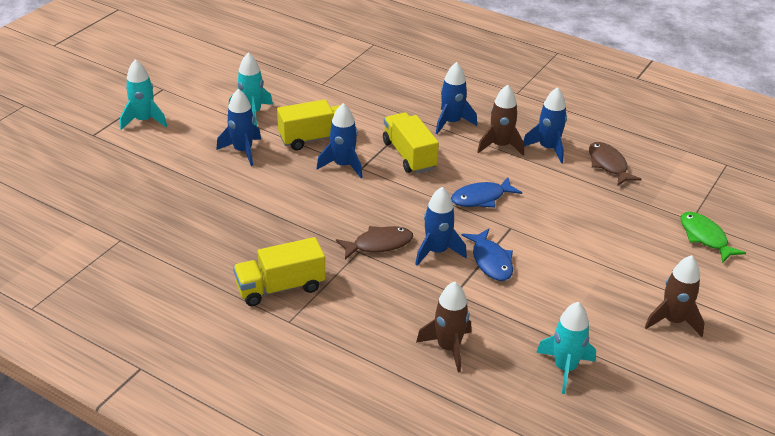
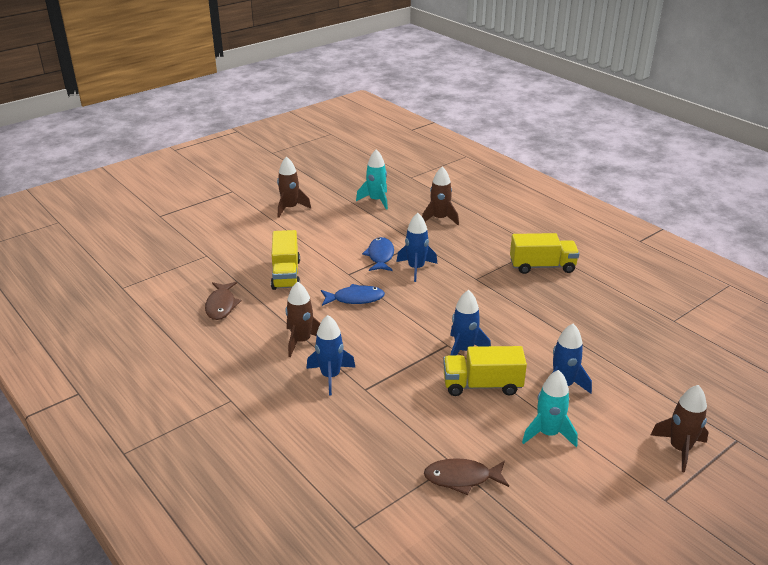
camera: 160 degrees left, 5 degrees down
turquoise rocket [120,59,167,130] -> brown rocket [651,385,708,473]
brown fish [336,226,413,260] -> brown fish moved to [424,458,509,495]
yellow truck [383,112,439,174] -> yellow truck moved to [271,230,300,290]
blue rocket [523,87,567,163] -> none
green fish [680,212,746,263] -> none

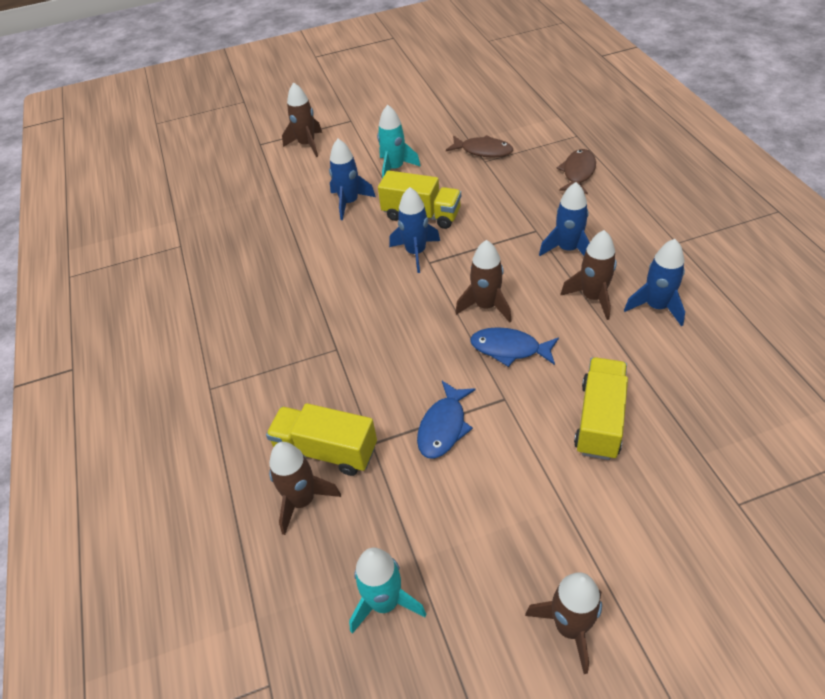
camera: 155 degrees left, 15 degrees up
brown fish [205,282,242,320] -> brown fish moved to [556,149,596,194]
blue rocket [396,213,437,282] -> blue rocket moved to [624,239,685,327]
yellow truck [510,233,579,274] -> yellow truck moved to [266,403,377,476]
none -> brown rocket [455,240,512,322]

